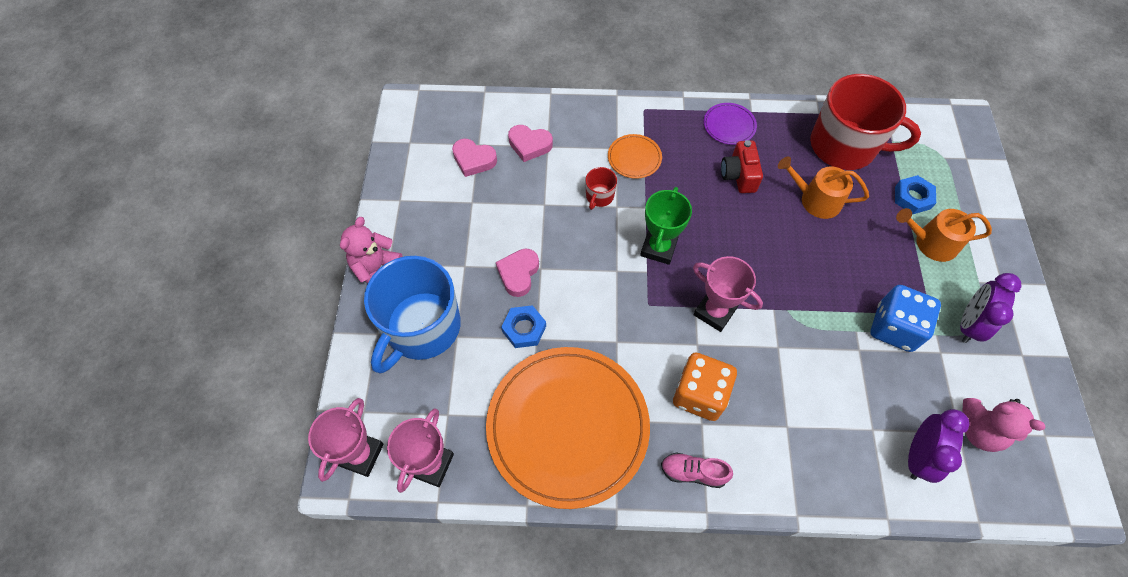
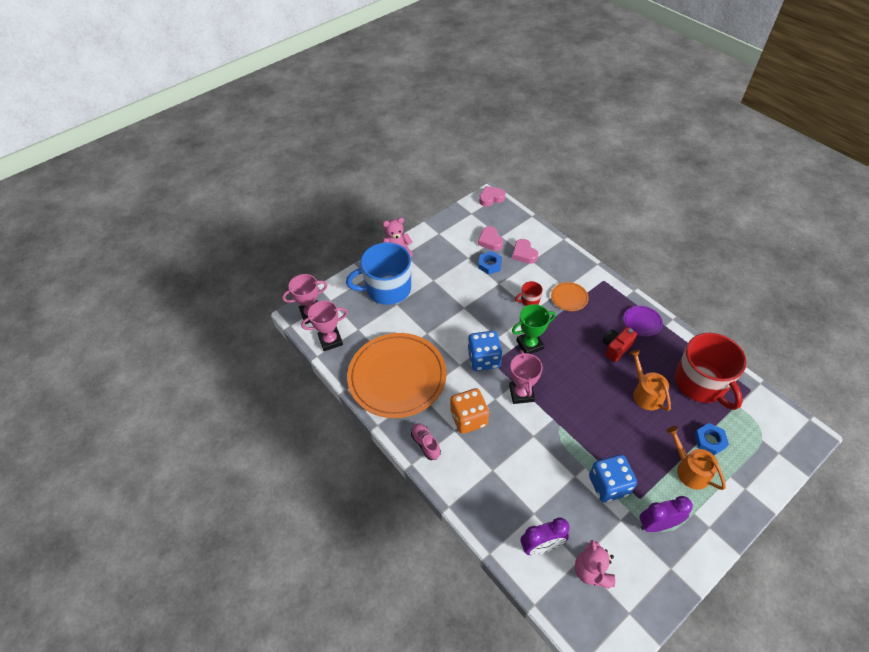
camera: 50 degrees right, 10 degrees down
pink heart [496,249,539,297] -> pink heart moved to [479,186,505,207]
blue nut [501,305,546,348] -> blue nut moved to [478,251,502,274]
none -> blue dice [468,331,502,371]

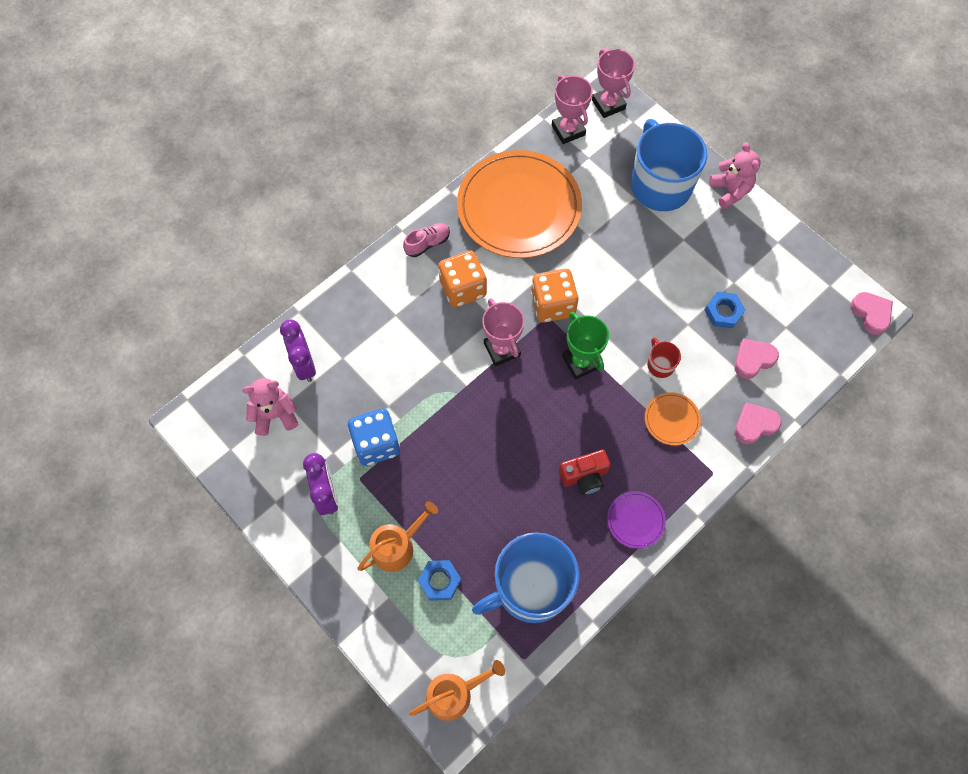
camera: 85 degrees right, 15 degrees up
blue dice [468,331,502,371] -> orange dice [531,269,579,323]
pink heart [478,226,503,251] -> pink heart moved to [734,403,782,444]
pink trophy [509,350,543,404] -> pink trophy turned 75 degrees clockwise [482,298,524,366]
red camera [602,327,637,362] -> red camera turned 120 degrees clockwise [559,450,611,495]
orange watering can [629,350,671,411] -> orange watering can moved to [409,660,505,721]
red mug [675,333,747,410] -> blue mug [472,532,580,623]

